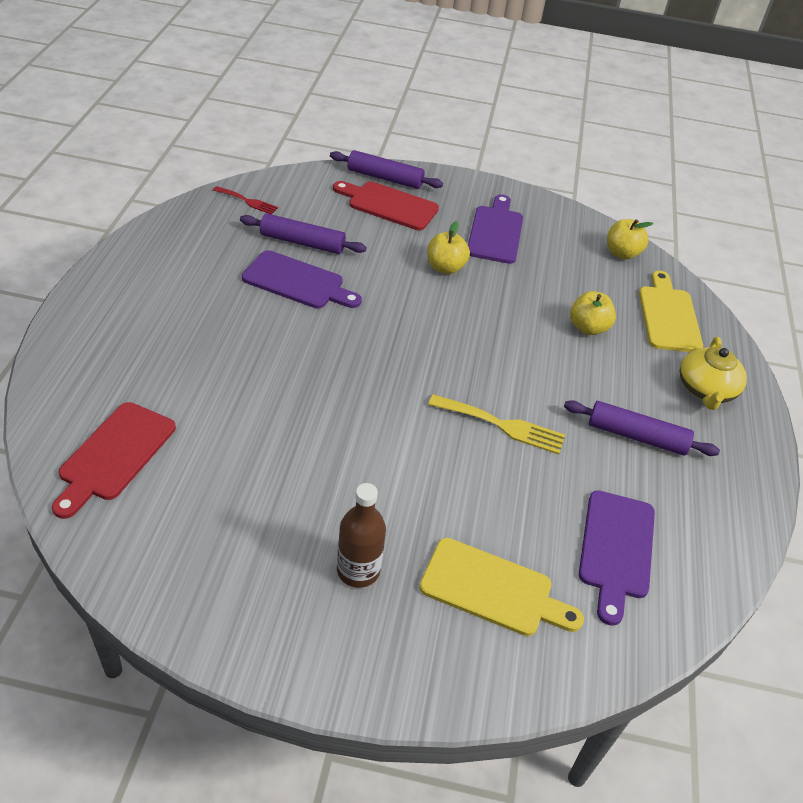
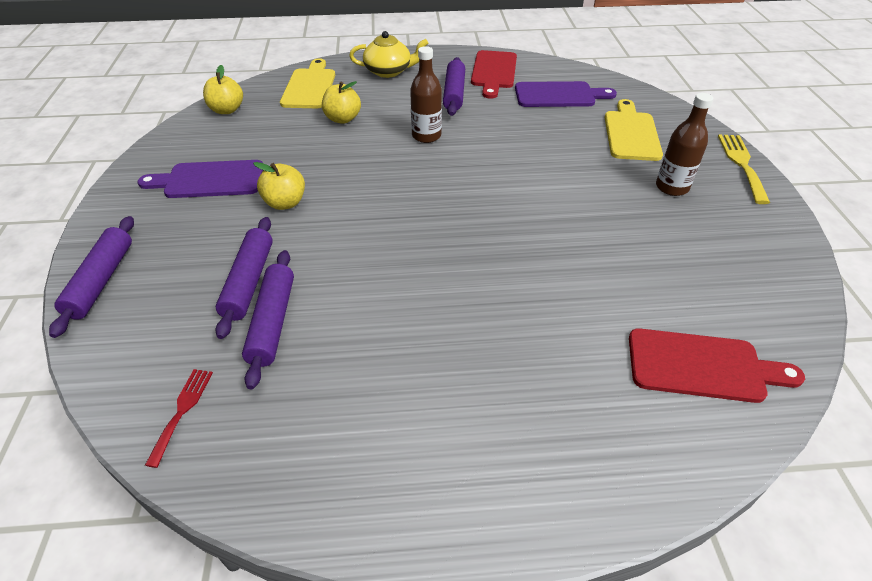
camera: 100 degrees left, 0 degrees up
purple cutting board [242,250,362,309] -> none
red cutting board [333,181,439,230] -> red cutting board moved to [471,50,517,99]
yellow fork [428,394,565,455] -> yellow fork moved to [718,134,770,204]
yellow cutting board [639,271,703,352] -> yellow cutting board turned 105 degrees clockwise [280,58,335,108]
none -> purple rolling pin [215,217,273,339]
none -> brown bottle [410,46,442,143]

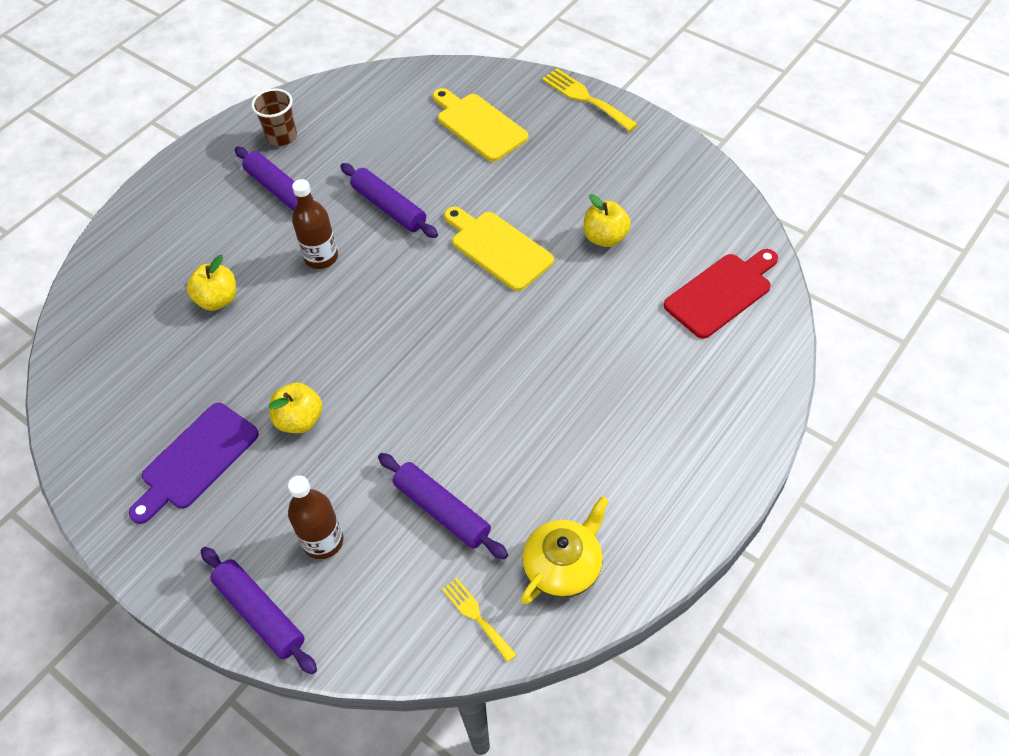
camera: 45 degrees left, 10 degrees up
red fork [145,369,213,468] -> yellow fork [442,578,517,662]
yellow apple [203,65,243,114] -> yellow apple moved to [584,194,631,247]
purple rolling pin [215,217,273,339] -> purple rolling pin moved to [340,163,438,238]
yellow cutting board [280,58,335,108] -> yellow cutting board moved to [444,207,554,291]
yellow teapot [349,31,428,78] -> yellow teapot moved to [521,496,609,604]
red cutting board [471,50,517,99] -> brown cup [251,89,297,146]
purple cutting board [515,81,617,107] -> none
brown bottle [656,93,713,196] -> brown bottle moved to [288,475,343,559]

